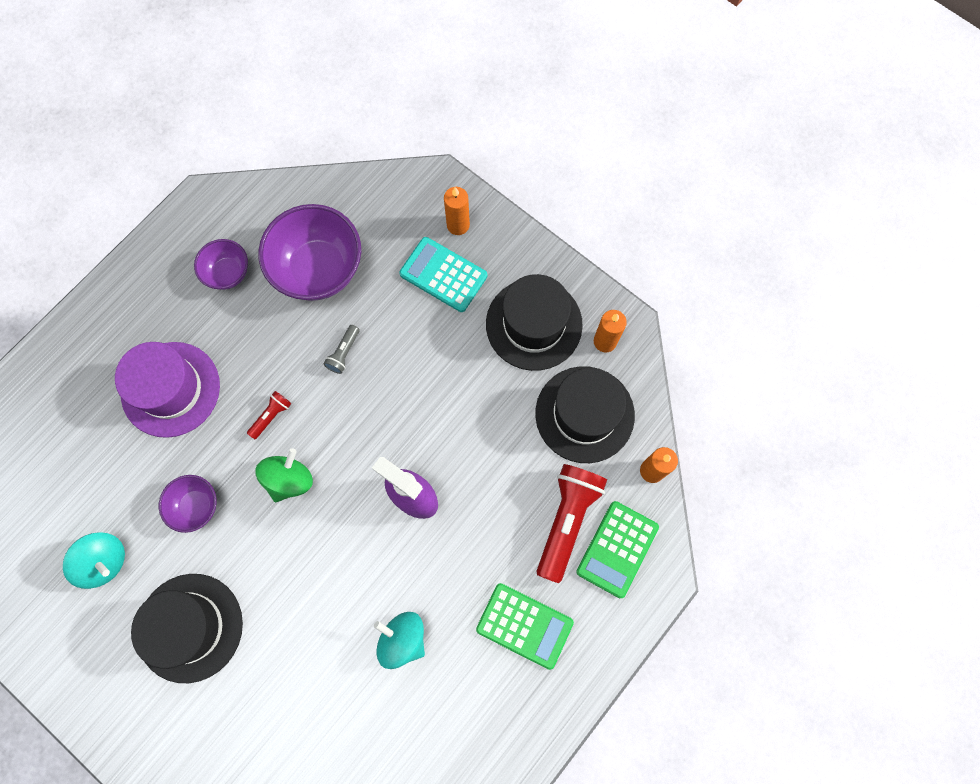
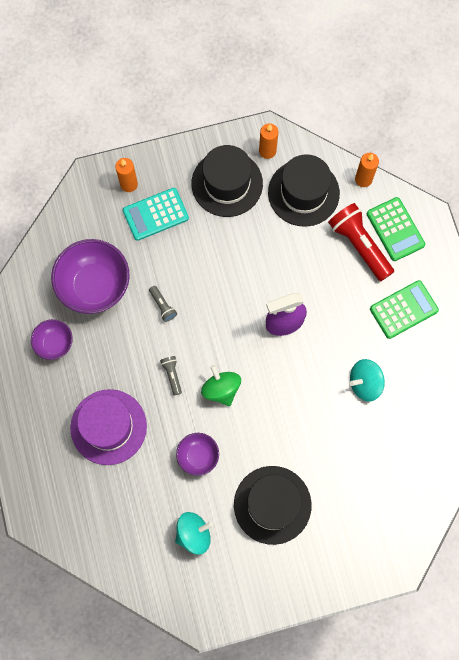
camera: 55 degrees left, 0 degrees up
red flashlight [247,391,291,439] -> grey flashlight [160,356,182,395]

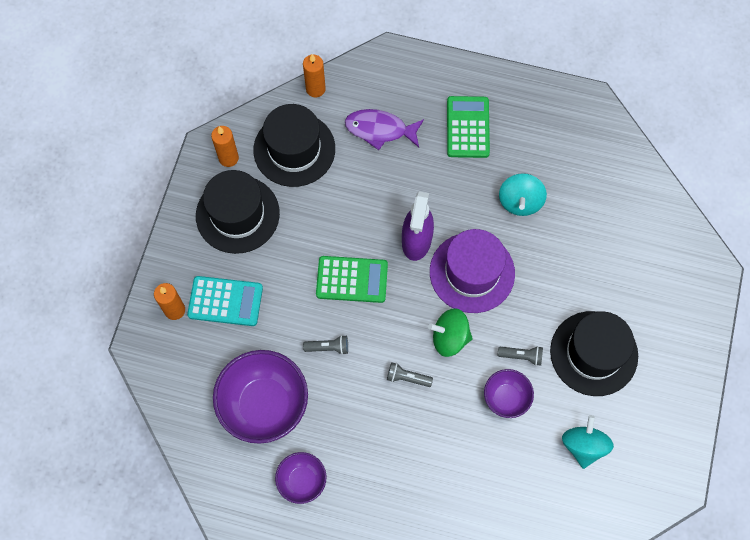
camera: 60 degrees left, 5 degrees down
purple hat [70,389,147,465] -> purple hat moved to [430,229,515,313]
turquoise calculator [123,188,189,241] -> turquoise calculator turned 90 degrees counterclockwise [187,276,263,326]
red flashlight [328,203,394,281] -> purple fish [345,109,424,150]
green calculator [367,197,425,261] -> green calculator moved to [316,256,388,303]
none -> grey flashlight [497,346,543,366]

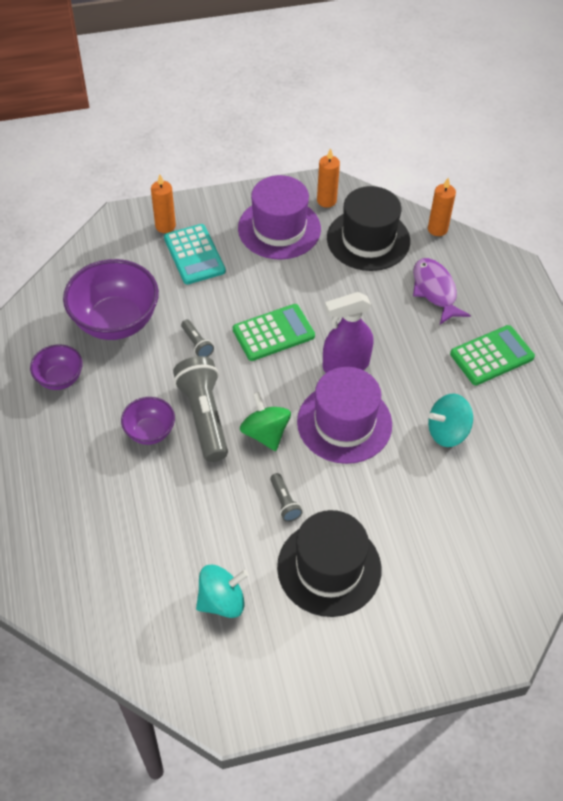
camera: 60 degrees right, 15 degrees down
black hat [196,170,280,254] -> purple hat [238,175,321,260]
green calculator [316,256,388,303] -> green calculator turned 90 degrees counterclockwise [233,304,315,361]
grey flashlight [387,362,433,387] -> grey flashlight [173,356,228,462], size x2.15
purple bowl [484,369,534,418] -> purple bowl moved to [121,397,175,445]

